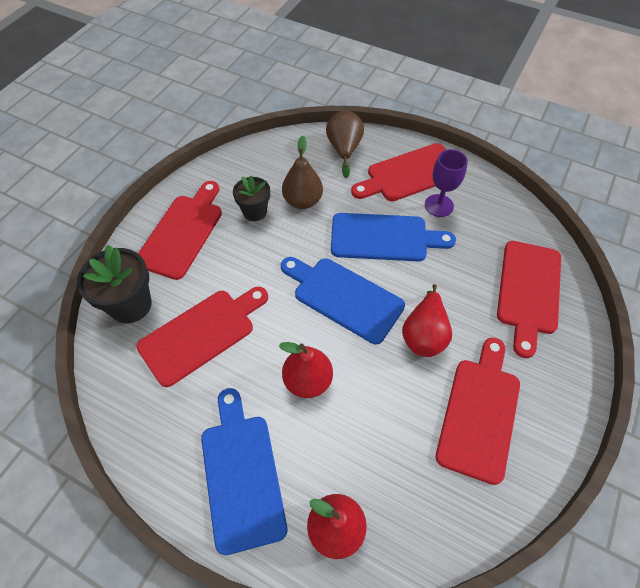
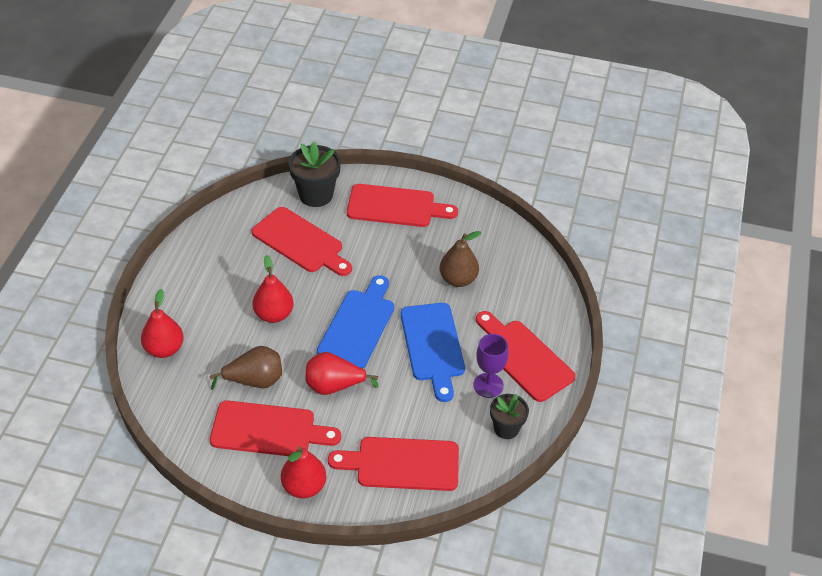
camera: 75 degrees right, 10 degrees down
blue cutting board [201,388,287,555] -> none
black flower pot [233,175,270,221] -> black flower pot moved to [490,394,529,439]
brown pear [326,111,364,178] -> brown pear moved to [209,346,282,390]
none -> red pear [281,446,326,498]

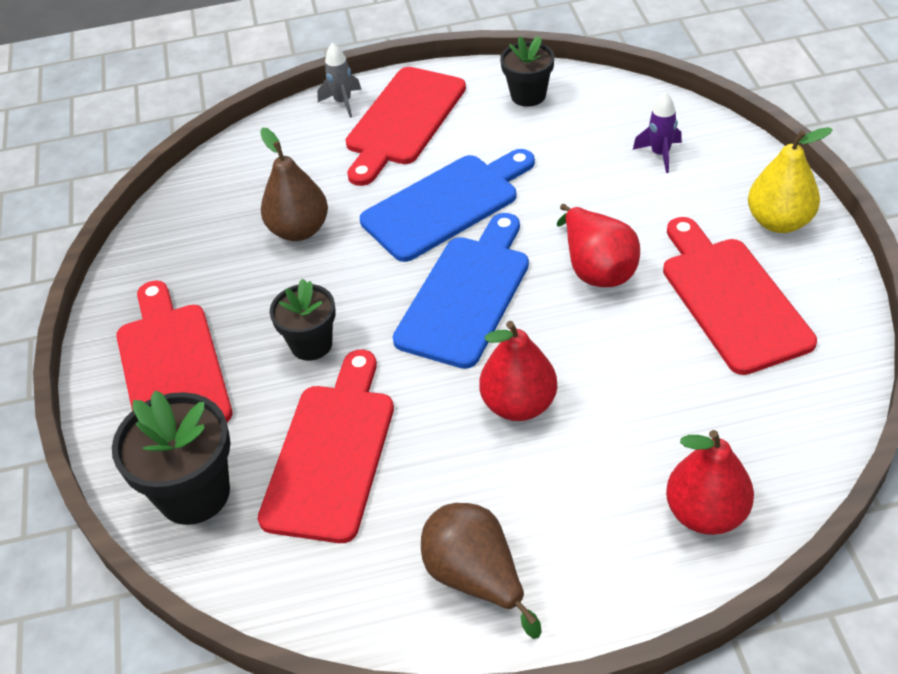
camera: 110 degrees left, 0 degrees up
brown pear [209,346,282,390] -> brown pear moved to [421,503,542,639]
red pear [281,446,326,498] -> yellow pear [748,127,833,233]
blue cutting board [317,275,394,369] -> blue cutting board turned 120 degrees clockwise [393,213,529,369]
red cutting board [328,437,459,491] -> purple rocket [633,92,682,173]
purple goblet [473,334,508,398] -> none
none -> black flower pot [270,279,336,361]
none -> grey rocket [317,43,361,118]

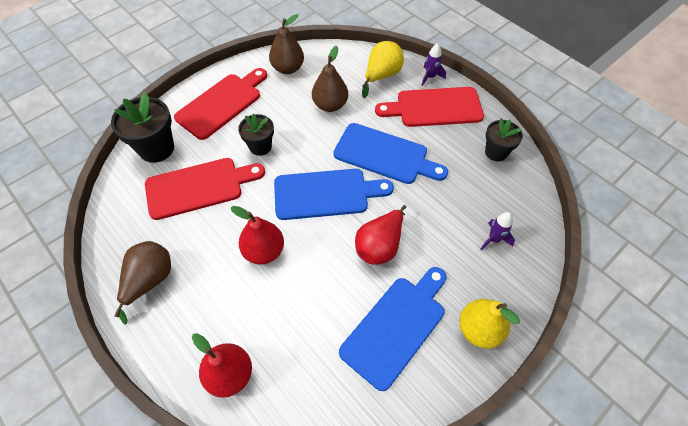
camera: 55 degrees right, 10 degrees up
grey rocket [317,43,361,118] -> purple rocket [421,43,446,86]
red cutting board [663,217,817,375] -> blue cutting board [339,267,446,391]
none -> brown pear [269,14,304,74]
none -> yellow pear [362,41,404,98]

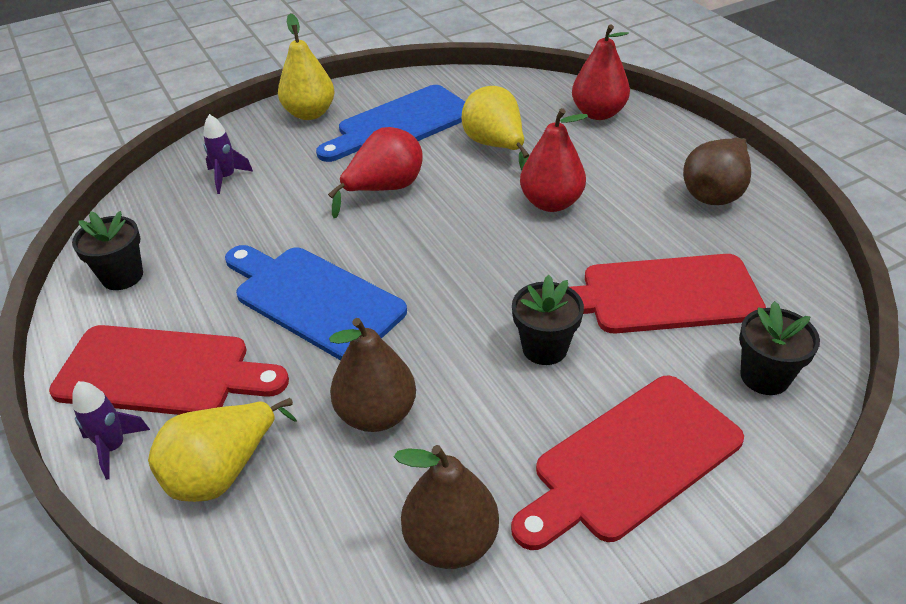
camera: 165 degrees left, 15 degrees down
black flower pot [111,92,174,163] -> black flower pot [739,301,820,395], size x0.64
blue cutting board [274,169,394,220] -> none
none -> yellow pear [461,86,529,170]

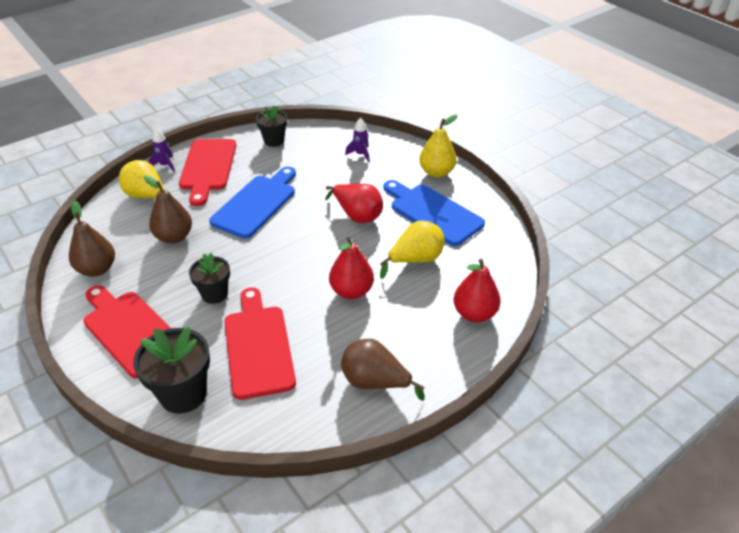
camera: 80 degrees right, 0 degrees up
black flower pot [739,301,820,395] -> black flower pot [133,327,210,414], size x1.56

